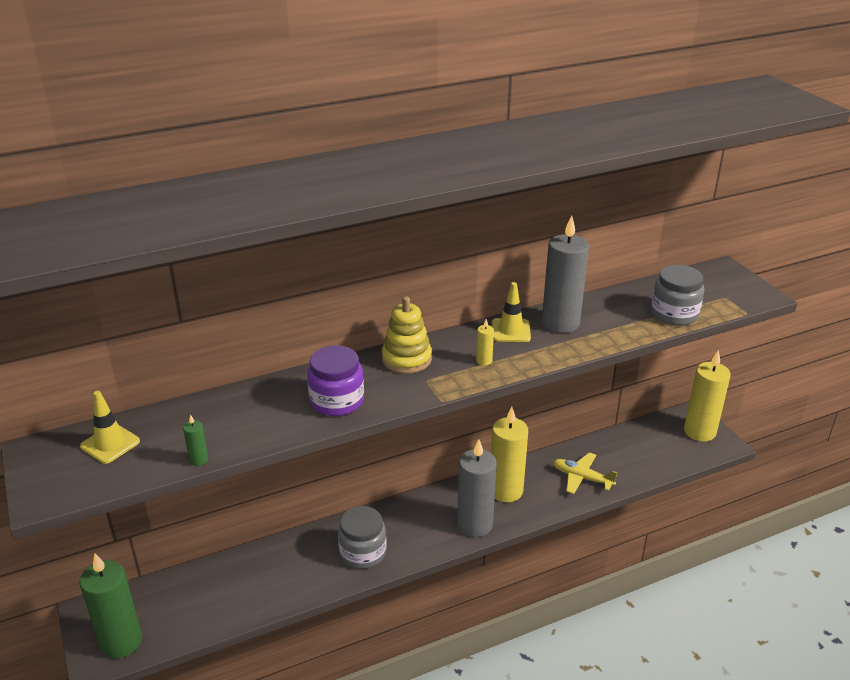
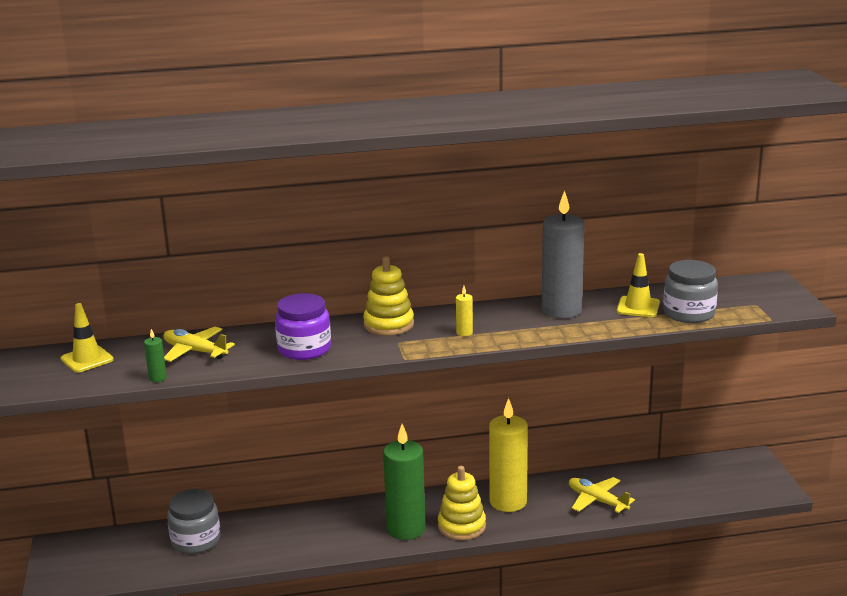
camera: 15 degrees right, 10 degrees down
green candle [79,553,142,659] -> green candle moved to [383,424,426,540]
grey jar [338,506,387,569] -> grey jar moved to [167,489,221,554]
grey candle [457,439,497,537] -> yellow stacking toy [438,466,486,540]
yellow traffic cone [492,282,531,342] -> yellow traffic cone moved to [617,253,660,317]
yellow candle [684,350,731,442] -> none
none -> yellow plane [163,327,235,362]

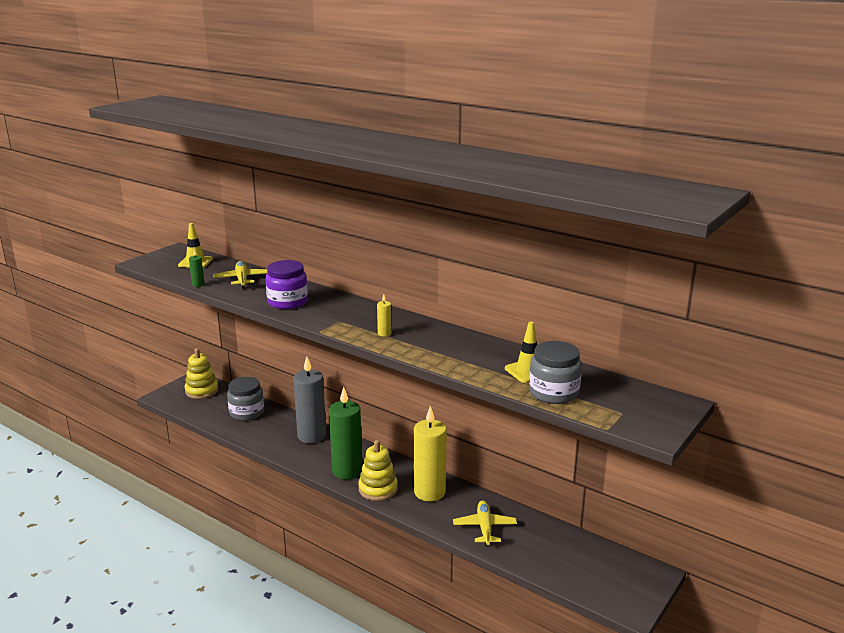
camera: 45 degrees right, 0 degrees up
yellow stacking toy [363,256,414,336] -> yellow stacking toy moved to [185,348,218,399]
grey candle [542,190,585,318] -> grey candle moved to [293,356,326,443]

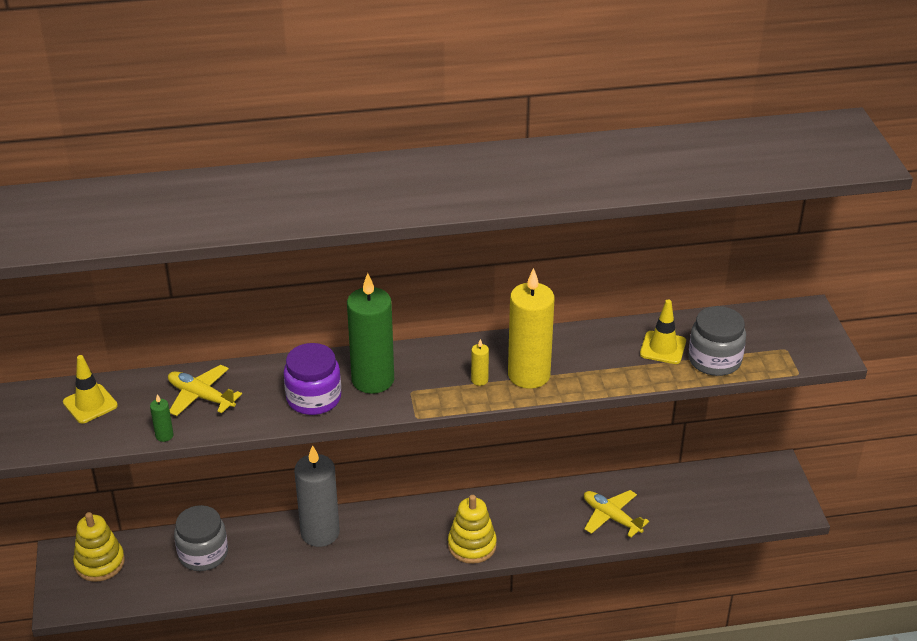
camera: 45 degrees left, 15 degrees up
green candle [329,387,362,479] -> green candle moved to [347,273,394,394]
yellow candle [414,406,447,501] -> yellow candle moved to [508,268,555,389]

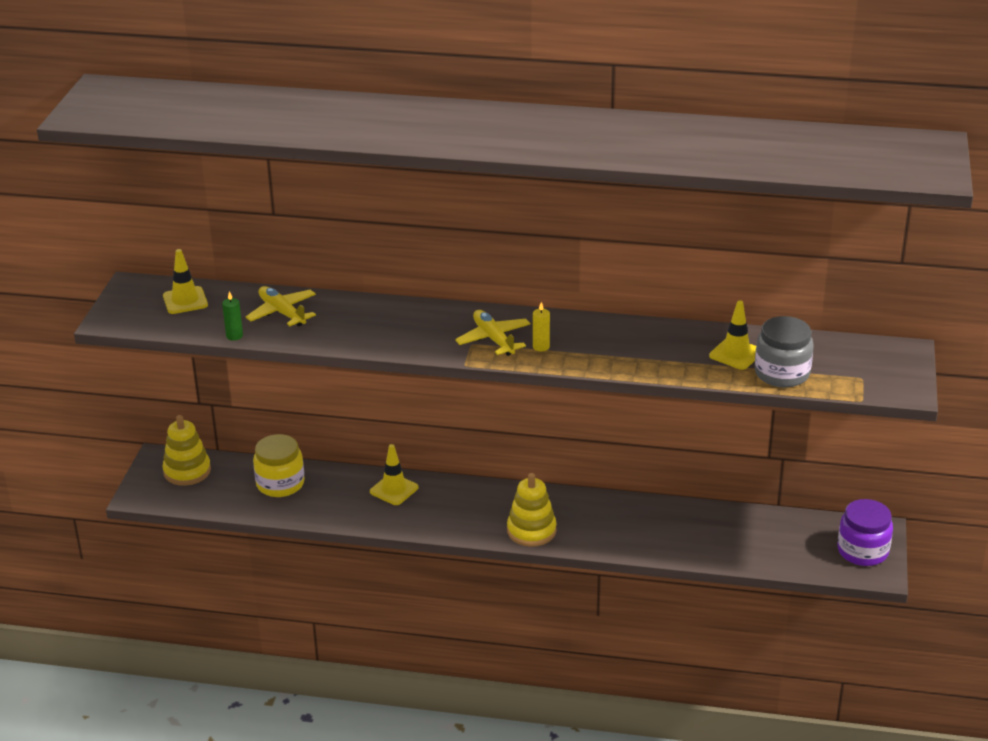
camera: 20 degrees right, 5 degrees down
grey jar [174,505,228,571] -> yellow jar [253,434,305,497]
purple jar [284,343,341,415] -> purple jar moved to [838,499,893,566]
grey candle [294,445,340,547] -> yellow traffic cone [370,444,419,505]
green candle [347,273,394,394] -> none
yellow candle [508,268,555,389] -> none
yellow plane [584,490,649,537] -> yellow plane moved to [455,310,531,356]

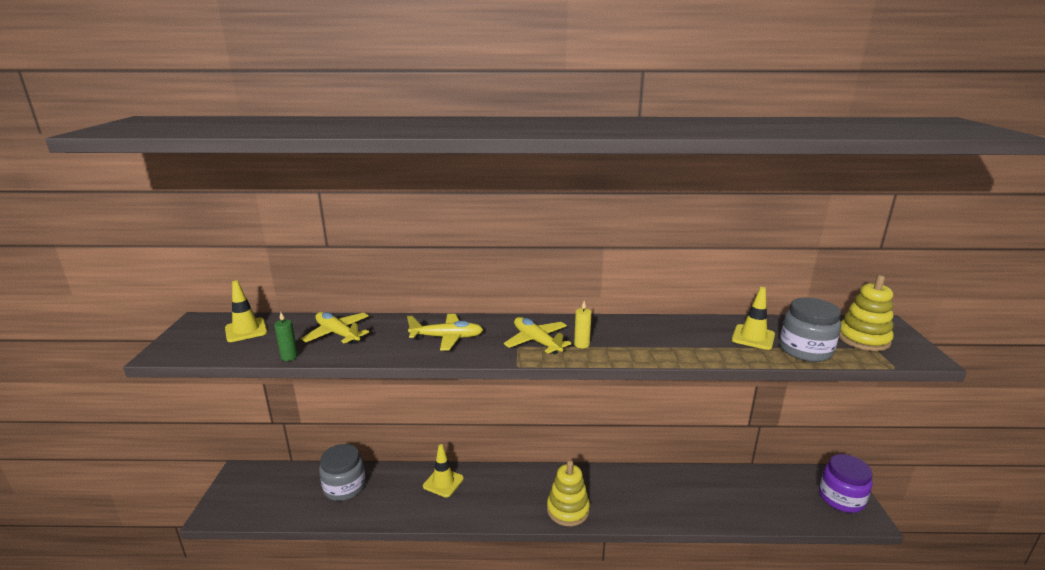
camera: 10 degrees left, 10 degrees down
yellow stacking toy [162,415,211,486] -> yellow stacking toy moved to [839,275,894,351]
yellow jar [253,434,305,497] -> grey jar [319,444,366,501]
none -> yellow plane [407,314,483,351]

